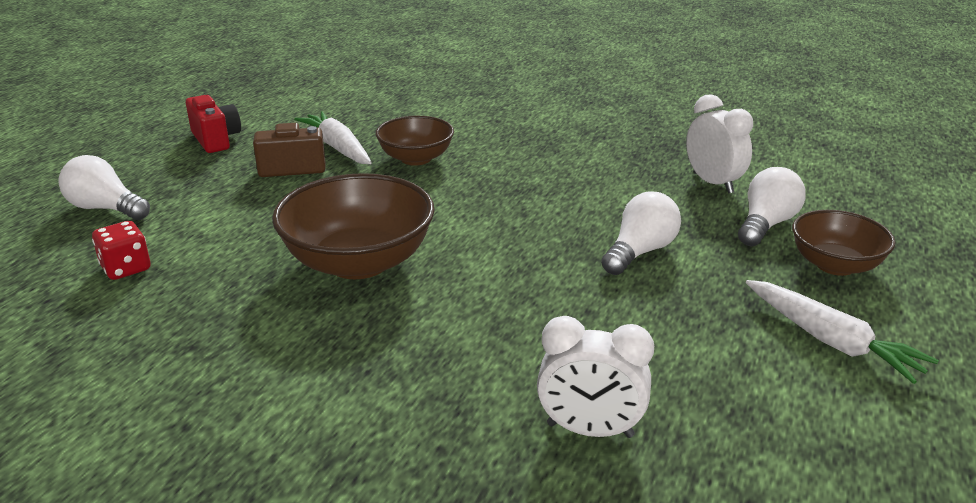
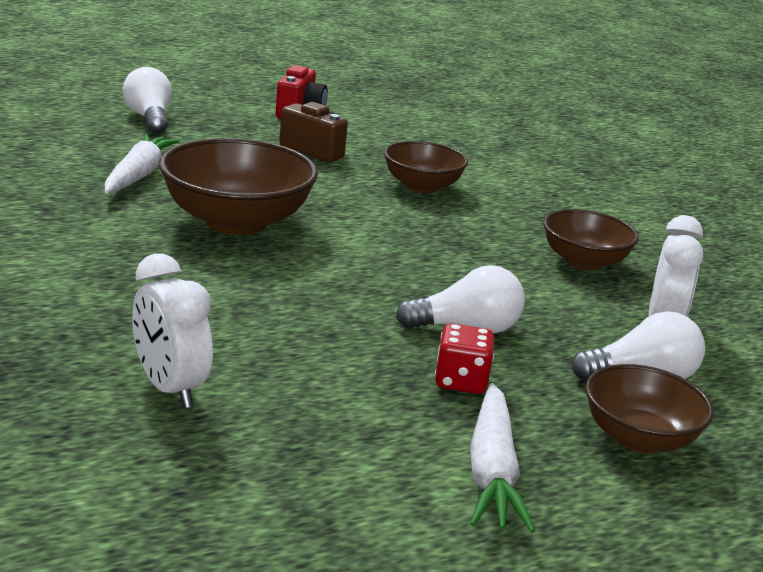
camera: 40 degrees right, 5 degrees down
red dice [92,221,151,280] -> red dice moved to [435,323,494,394]
white carrot [294,111,372,164] -> white carrot moved to [105,134,180,193]
none -> brown bowl [543,209,639,270]

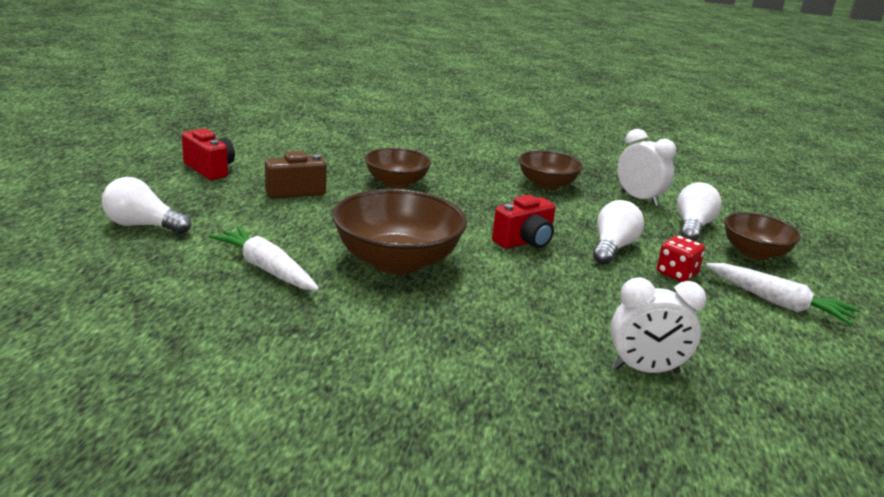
camera: 55 degrees left, 0 degrees up
none -> red camera [492,195,556,249]

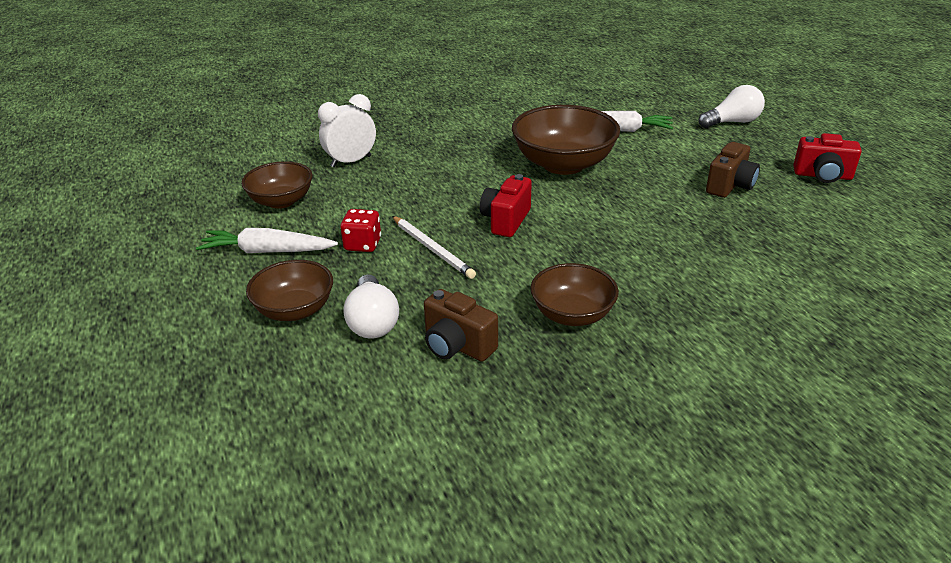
camera: 150 degrees right, 10 degrees up
brown bowl [365,148,431,189] -> brown bowl moved to [241,161,313,209]
white light bulb [593,200,644,265] -> white pencil [392,216,476,279]
white clock [617,129,676,206] -> brown camera [424,289,498,362]

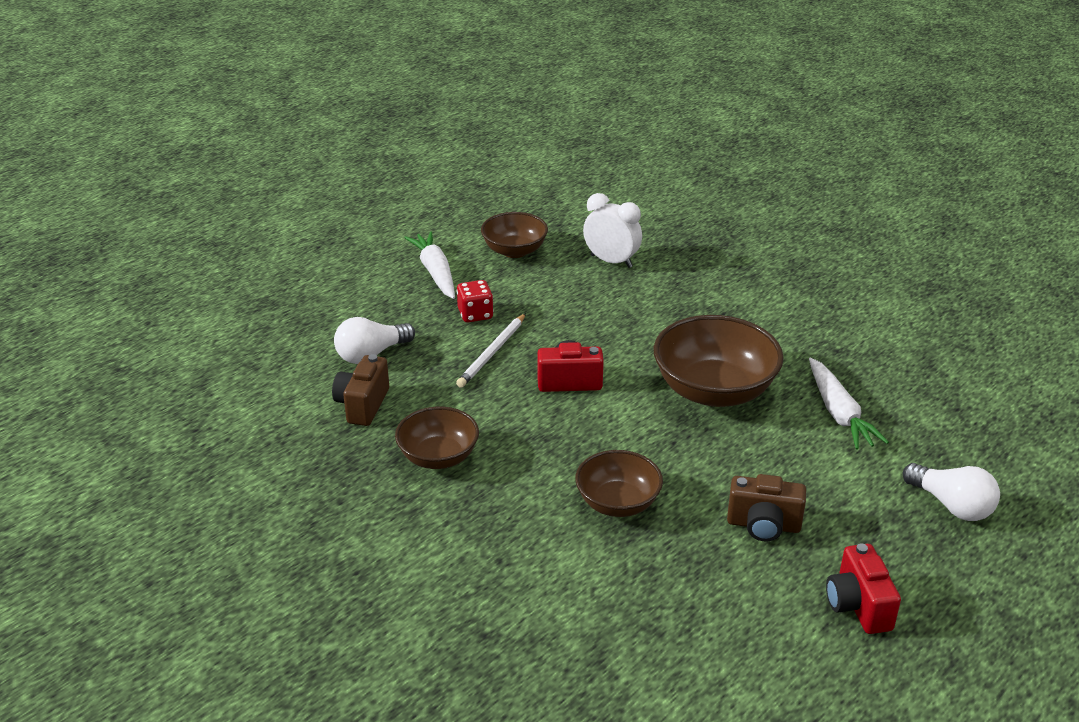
camera: 65 degrees right, 0 degrees up
brown bowl [246,260,333,321] -> brown bowl moved to [575,450,663,517]

